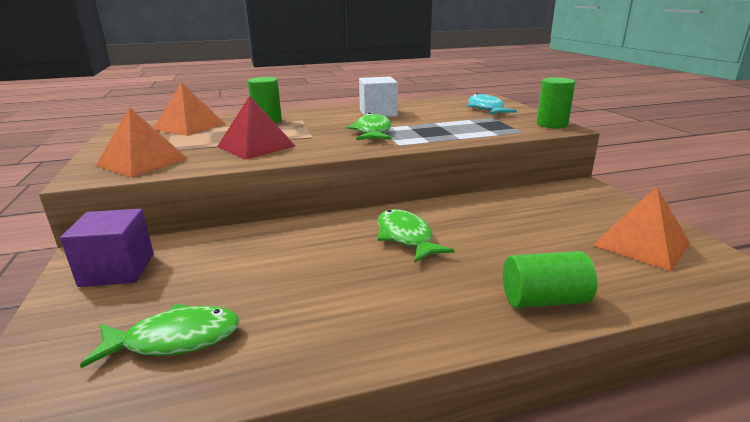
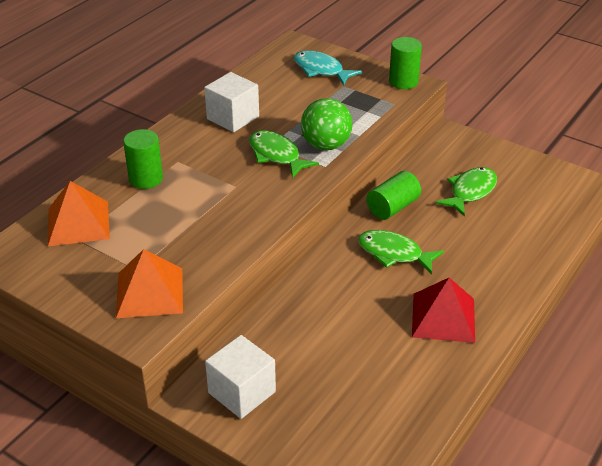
camera: 40 degrees left, 15 degrees up
purple cube [60,209,154,287] -> white cube [205,335,276,419]
green fish [80,304,240,368] -> green fish moved to [435,167,497,216]
red pyramid [217,96,295,160] -> red pyramid moved to [412,278,475,343]
green cylinder [503,251,597,308] -> green cylinder moved to [366,171,421,220]
orange pyramid [593,187,690,271] -> none
none -> green ball [301,98,352,150]

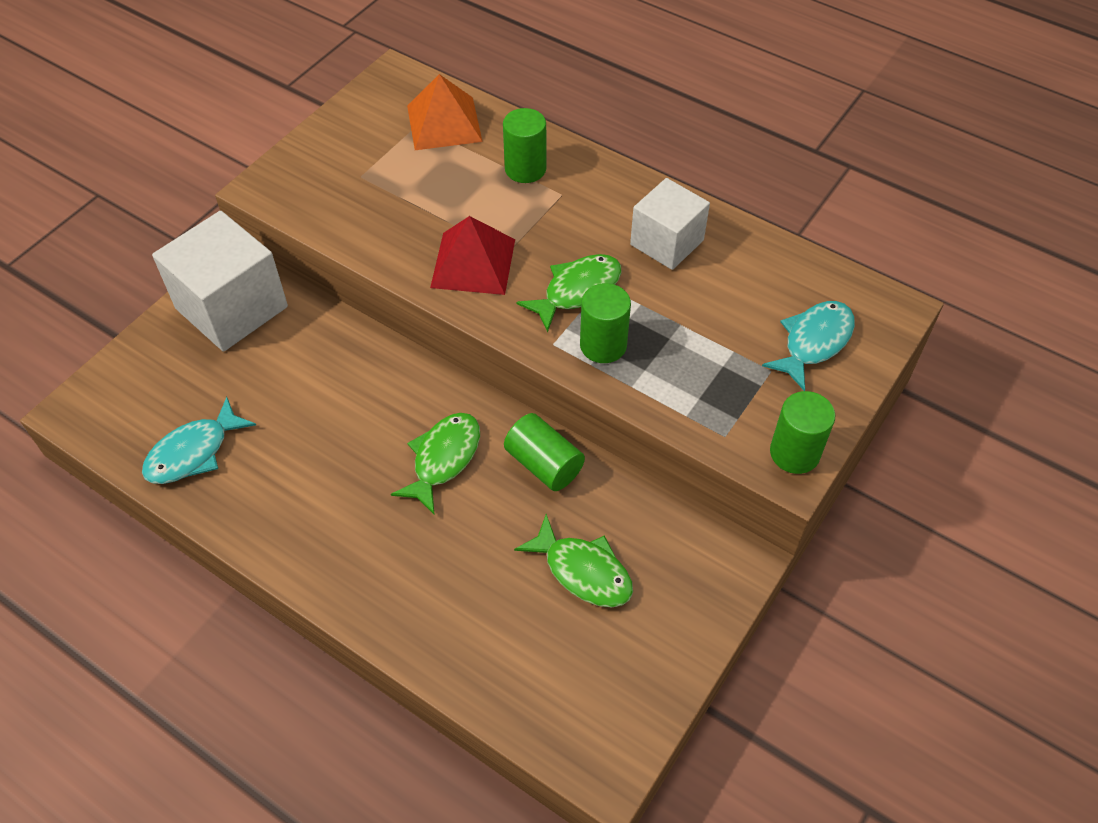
camera: 90 degrees right, 15 degrees up
orange pyramid [116,249,183,318] -> none
white cube [205,335,276,419] -> white cube [152,211,288,352], size x1.56
green ball [301,98,352,150] -> green cylinder [580,283,631,363]
red pyramid [412,278,475,343] -> red pyramid moved to [430,216,515,295]
none -> turquoise fish [142,397,256,484]

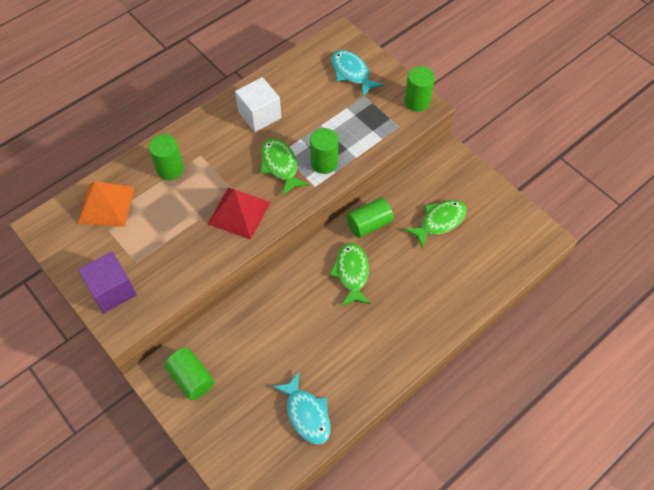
camera: 75 degrees left, 5 degrees up
white cube [152,211,288,352] -> green cylinder [165,347,214,400]
green fish [391,413,480,515] -> green fish turned 45 degrees clockwise [329,243,371,306]
none -> purple cube [78,252,137,313]

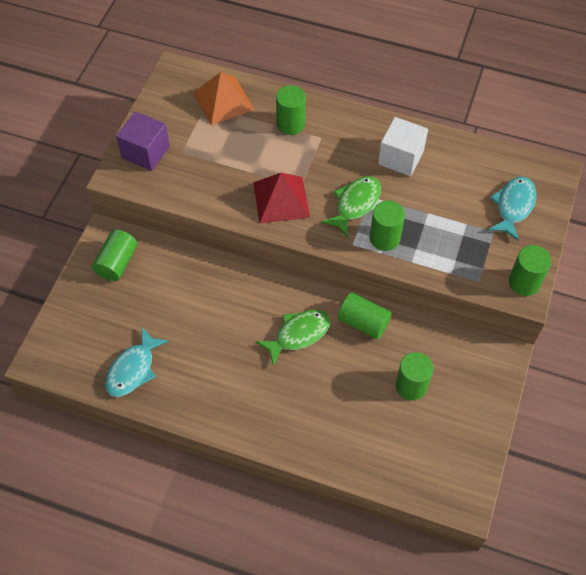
camera: 60 degrees right, 0 degrees up
green fish [404,200,467,249] -> green cylinder [396,352,434,400]

